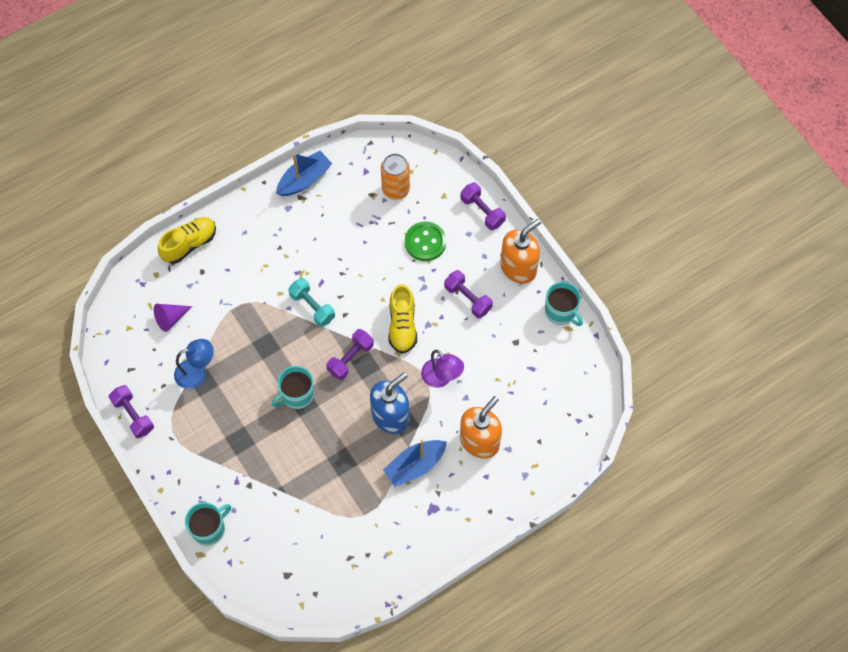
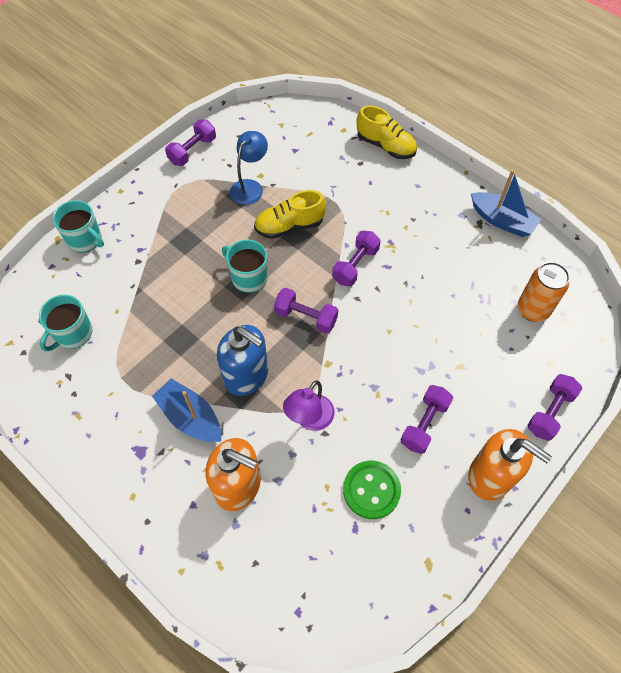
camera: 75 degrees right, 5 degrees down
purple cone [154,304,192,332] -> none
blue lamp [174,339,214,389] -> blue lamp turned 120 degrees counterclockwise [230,131,268,205]
turquoise dumbbell [288,278,335,327] -> purple dumbbell [332,231,381,287]
yellow shoe [389,284,417,354] -> yellow shoe moved to [254,190,326,239]
green button [405,222,446,261] -> green button moved to [343,461,401,519]
turquoise mug [545,282,583,326] -> turquoise mug moved to [39,295,92,351]

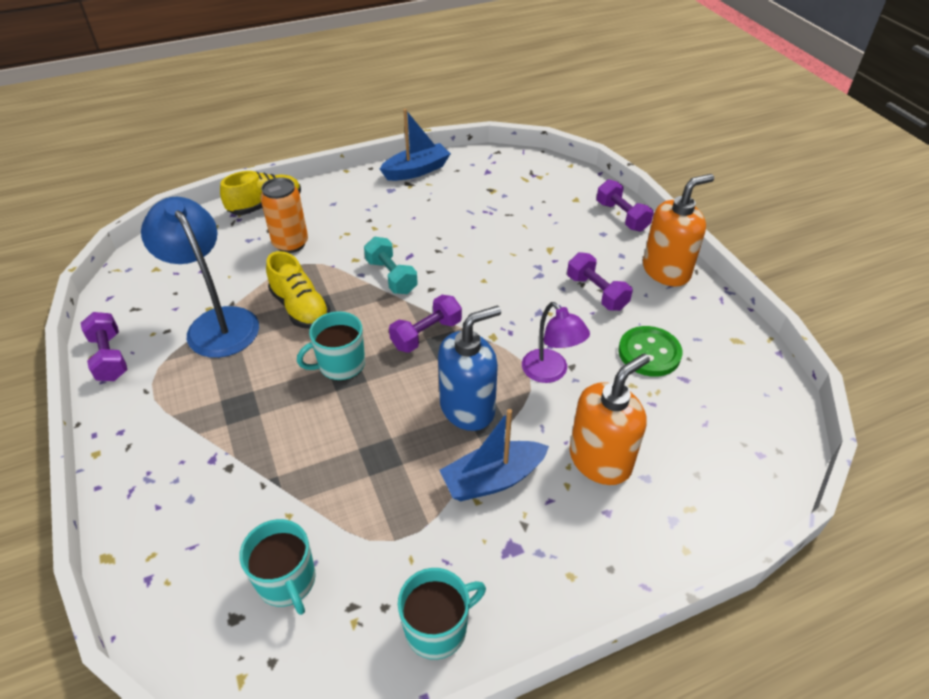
camera: 65 degrees left, 15 degrees down
turquoise mug [53,200,104,253] -> turquoise mug moved to [398,568,486,660]
blue lamp [230,131,268,205] -> blue lamp [141,197,259,358], size x1.63
yellow shoe [254,190,326,239] -> yellow shoe turned 45 degrees counterclockwise [266,251,330,329]
purple dumbbell [332,231,381,287] -> turquoise dumbbell [364,237,418,294]
orange can [518,262,570,322] -> orange can moved to [260,177,308,253]

